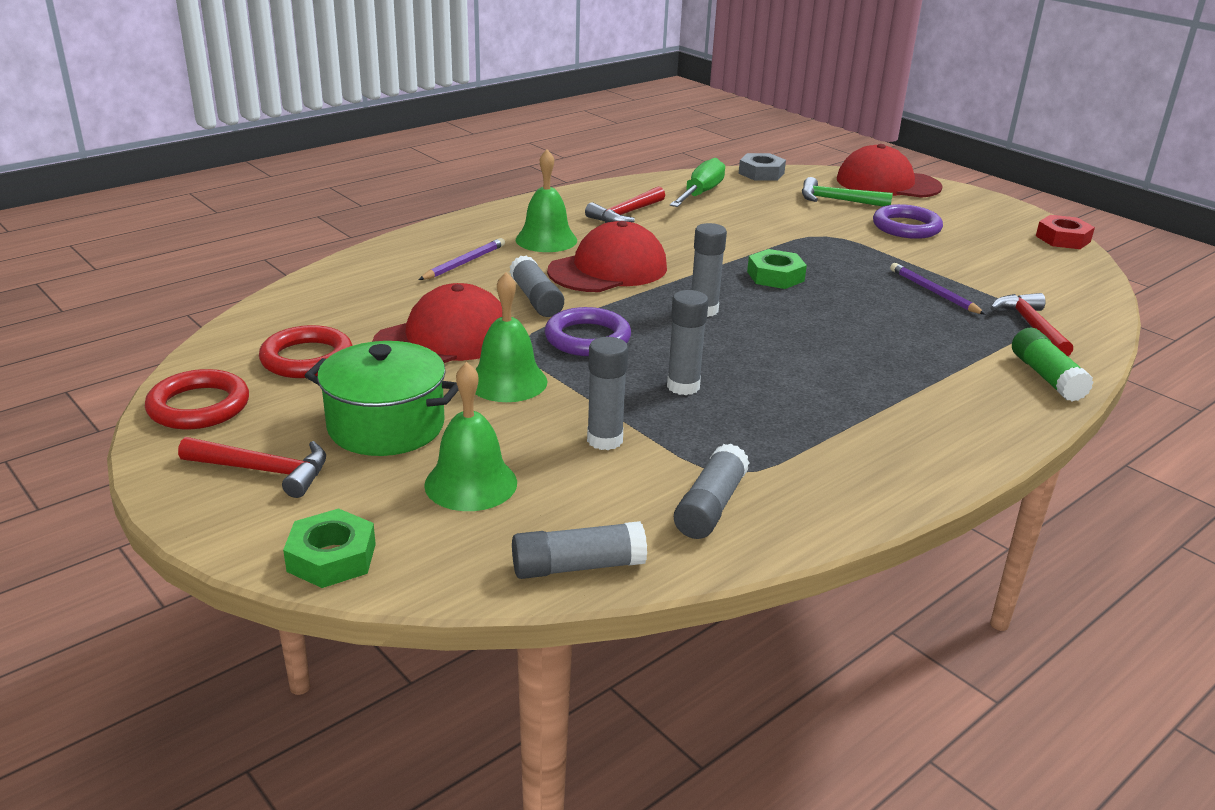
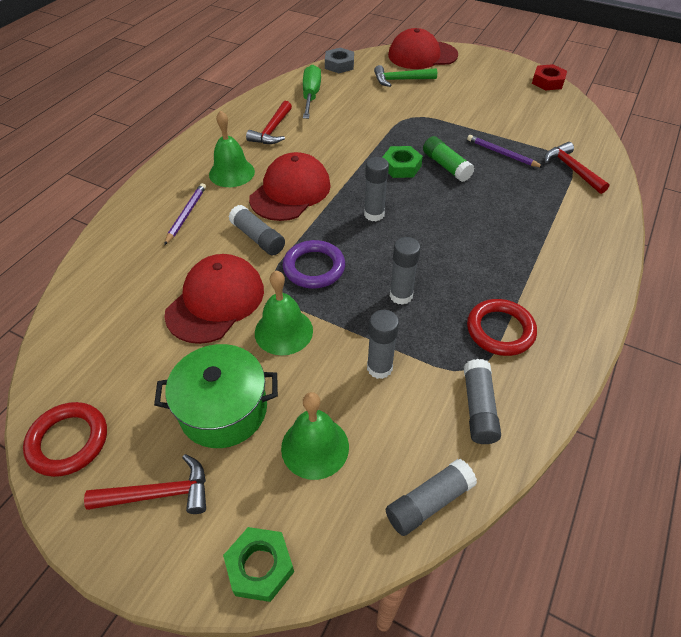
camera: 20 degrees left, 20 degrees up
red ring [259,325,353,378] -> red ring moved to [467,299,537,356]
purple ring [873,204,943,239] -> none
green glue stick [1012,328,1094,402] -> green glue stick moved to [423,136,474,182]

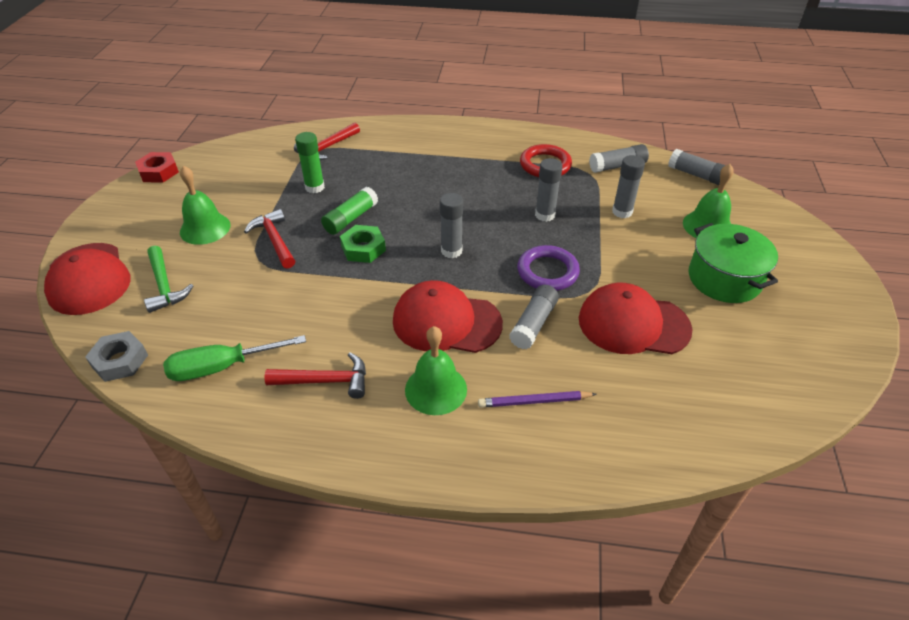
camera: 110 degrees left, 5 degrees down
red ring [23,402,107,477] -> none
red hammer [84,454,206,514] -> red hammer moved to [244,209,295,269]
green nut [223,527,294,602] -> none
green bell [255,271,313,356] -> green bell moved to [180,165,230,245]
purple pencil [467,135,544,168] -> green glue stick [295,132,325,193]

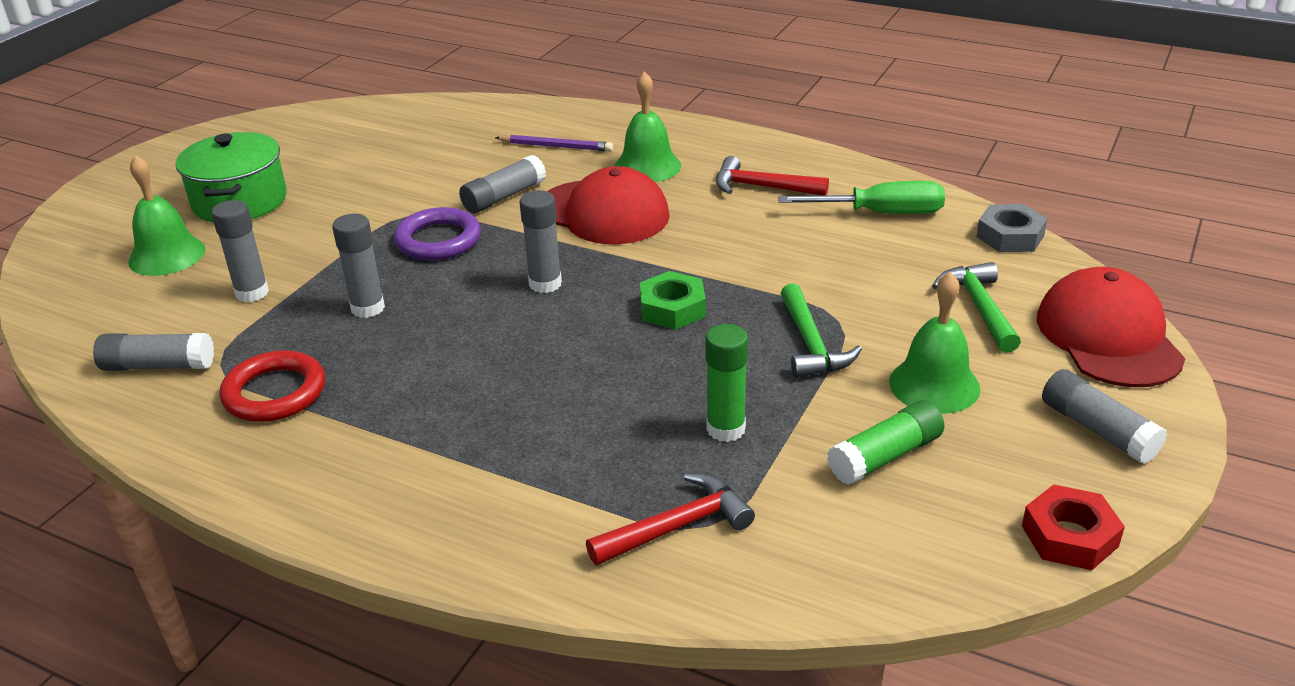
camera: 160 degrees left, 10 degrees down
red hammer [244,209,295,269] -> green hammer [780,283,862,378]
green glue stick [321,187,378,235] -> green glue stick moved to [827,400,944,485]
red cap [579,282,692,354] -> none
grey glue stick [668,149,726,185] -> grey glue stick moved to [1042,369,1167,464]

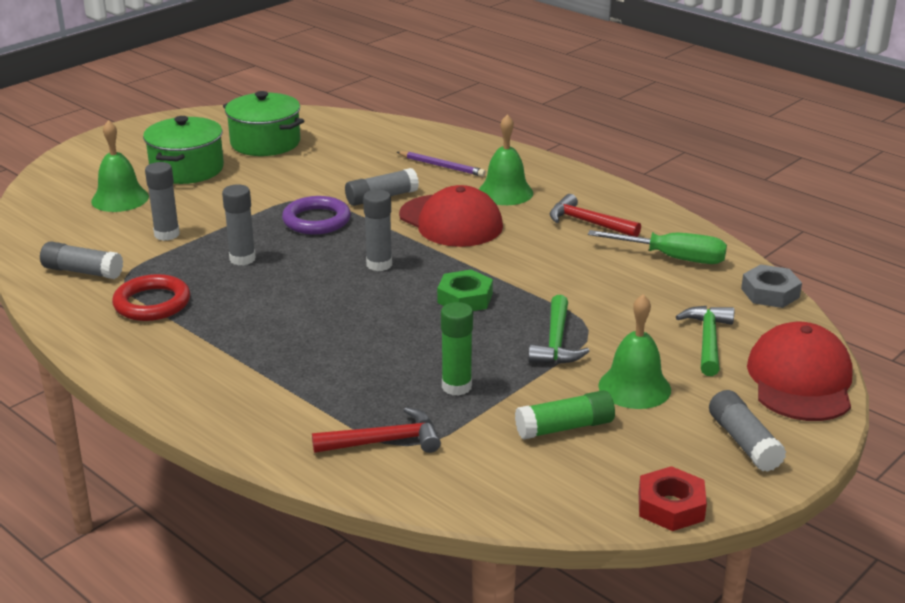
camera: 15 degrees right, 5 degrees down
none -> green pot [223,91,304,156]

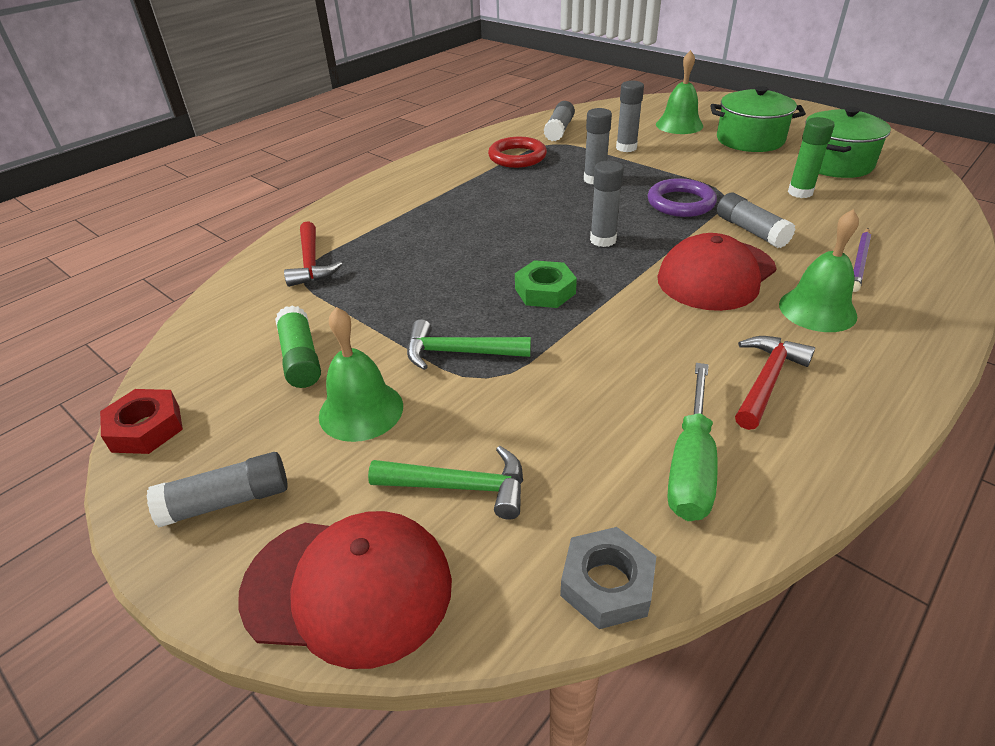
camera: 90 degrees right, 10 degrees up
green glue stick [441,302,473,396] -> green glue stick moved to [788,117,834,198]

